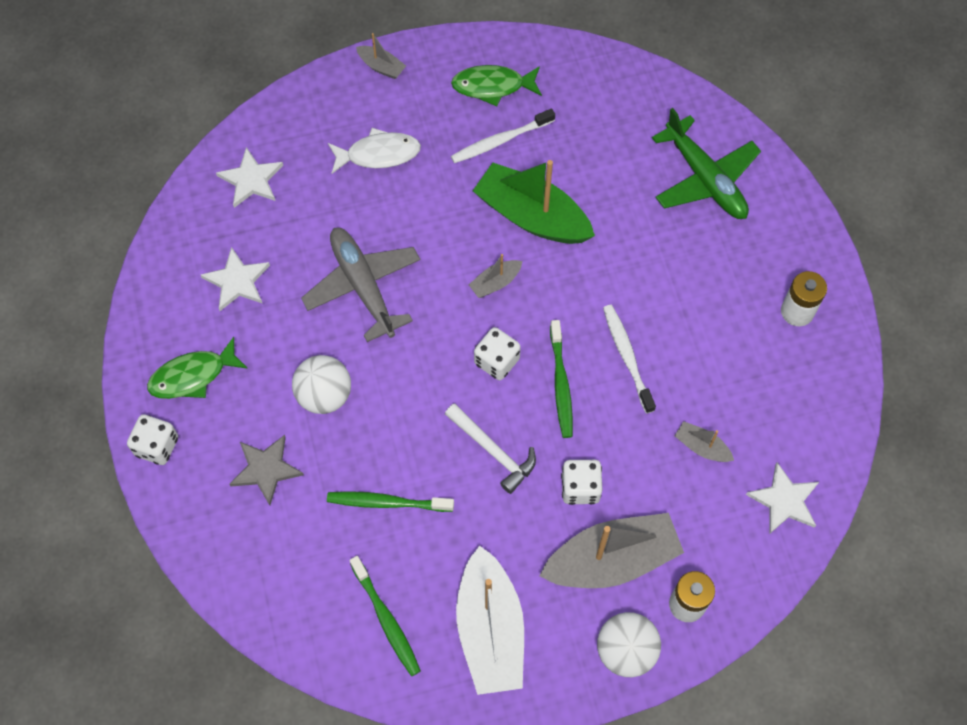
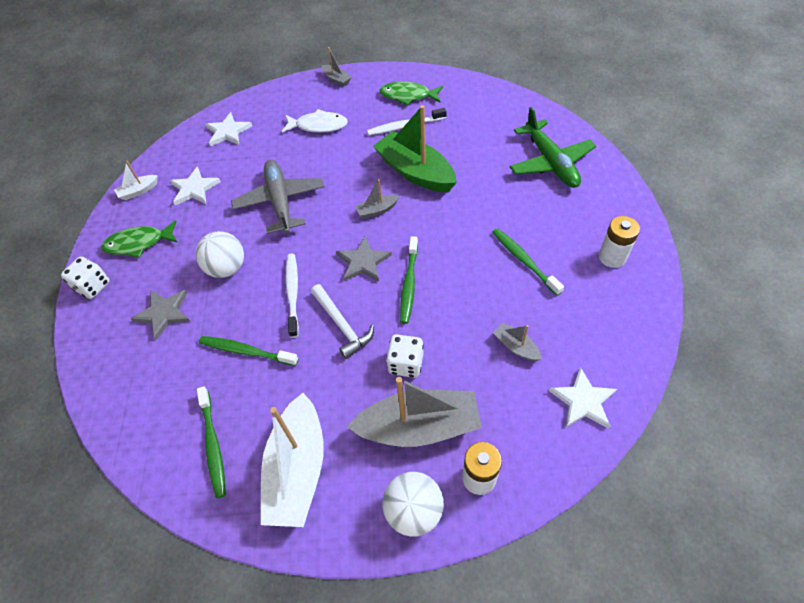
camera: 15 degrees right, 10 degrees down
white dice [474,327,521,380] -> grey star [336,236,392,282]
white toothbrush [603,305,656,414] -> white toothbrush moved to [286,254,299,338]
none -> white boat [114,160,158,200]
none -> green toothbrush [492,228,564,296]

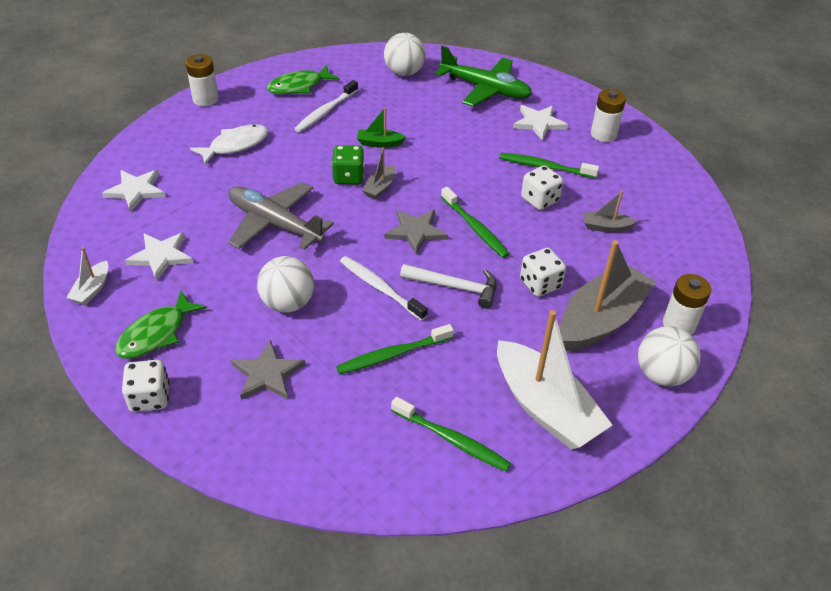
camera: 45 degrees left, 10 degrees down
grey boat [322,47,352,87] -> white battery [186,54,219,106]
green boat [373,105,457,192] -> green boat [357,107,406,148], size x0.45
white star [549,367,617,429] -> white star moved to [513,105,568,140]
none -> green dice [332,145,365,184]
none -> white ball [384,33,426,76]
none -> white dice [521,165,563,210]

